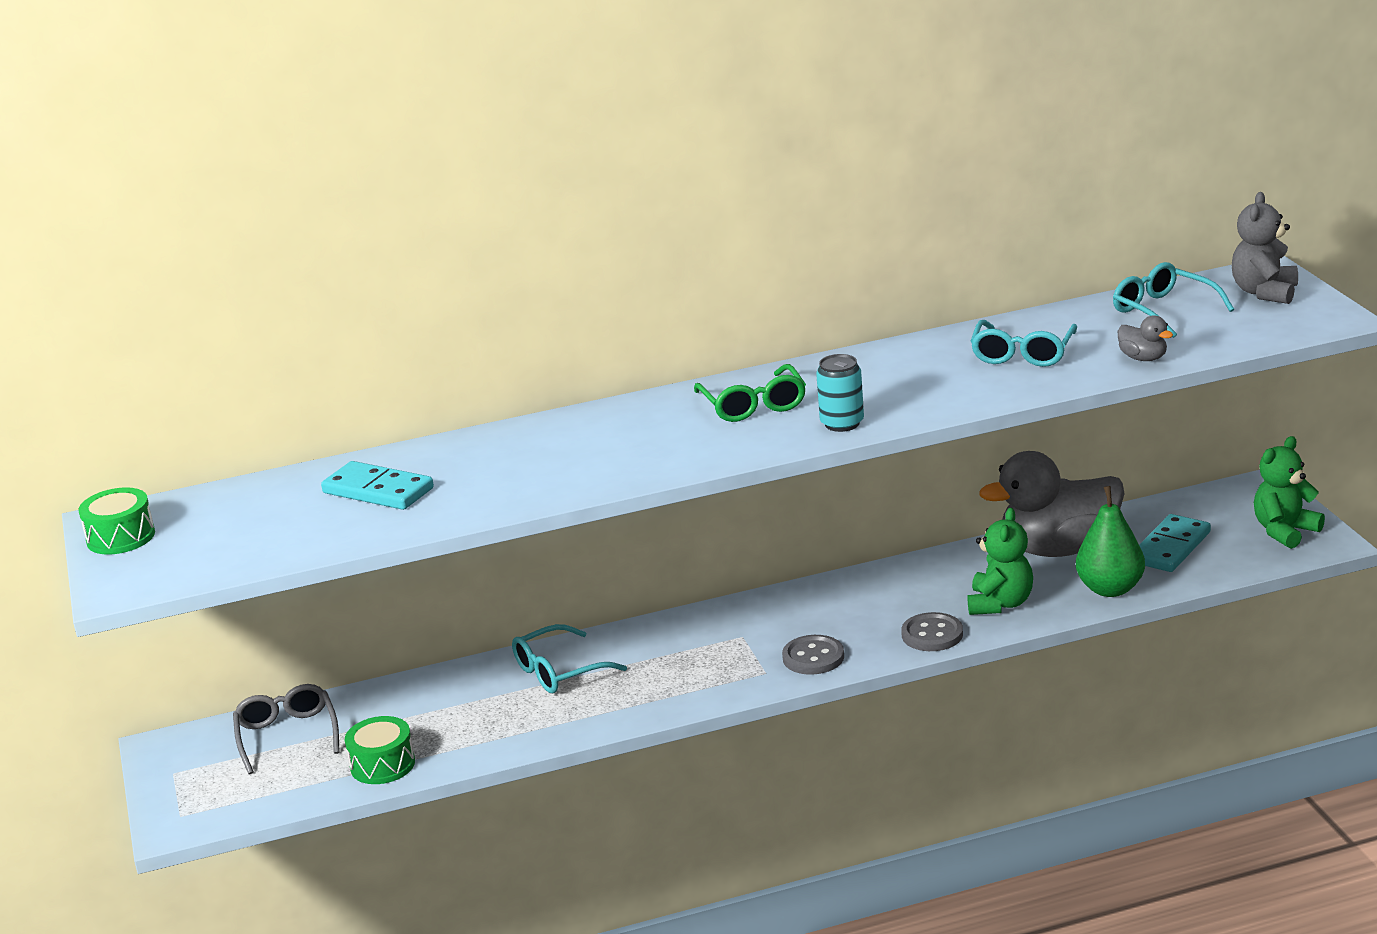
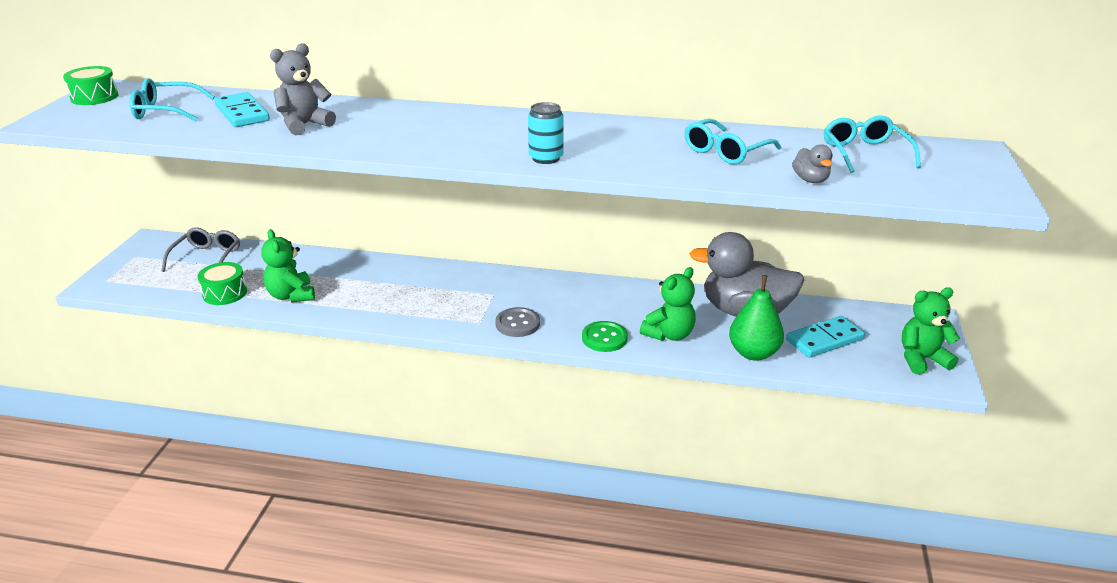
camera: 25 degrees right, 5 degrees up
turquoise glasses [512,624,627,693] -> turquoise glasses moved to [130,78,215,122]
green glasses [694,364,806,422] -> none
grey button [901,612,963,651] -> green button [582,321,628,352]
grey teddy bear [1232,192,1298,304] -> grey teddy bear moved to [270,43,336,135]
none -> green teddy bear [261,229,315,302]

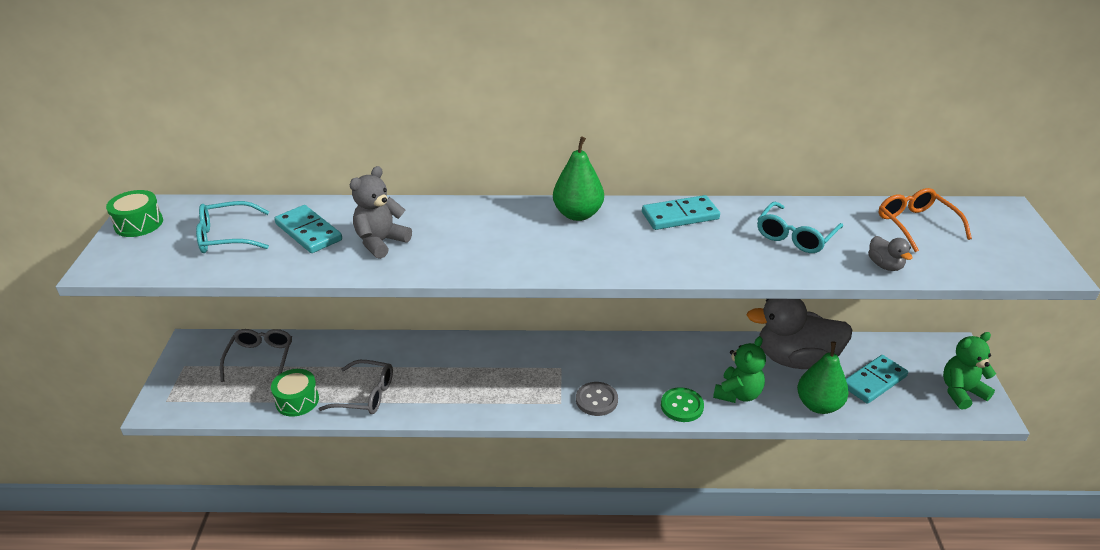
camera: 10 degrees left, 5 degrees up
green teddy bear [261,229,315,302] -> grey glasses [319,360,393,414]
turquoise can [528,102,564,164] -> none
turquoise glasses [824,115,921,173] -> orange glasses [878,188,972,252]
none -> green pear [553,136,604,221]
none -> turquoise domino [642,195,720,230]

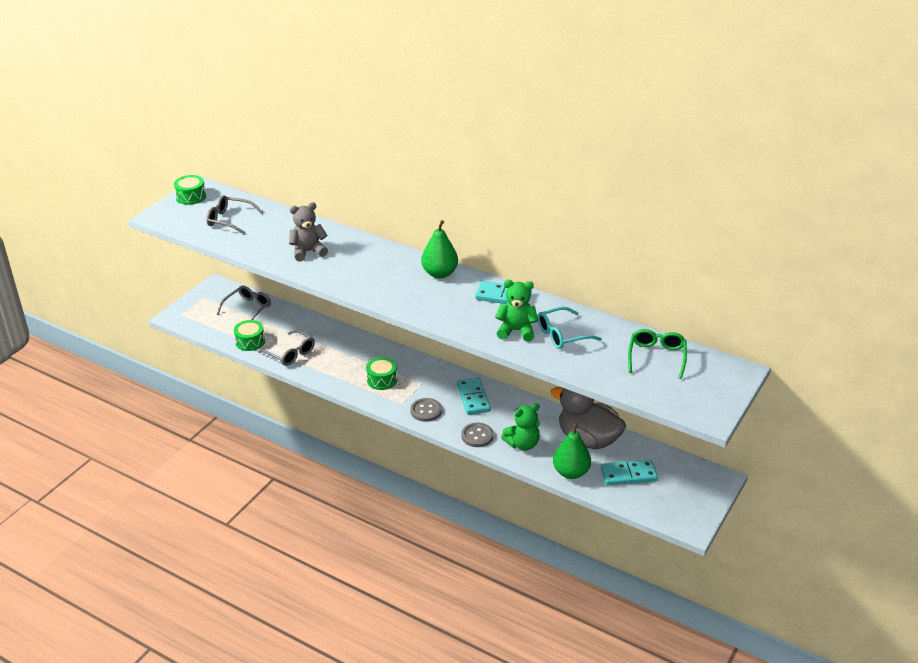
camera: 30 degrees right, 0 degrees up
turquoise glasses [196,201,269,253] -> grey glasses [206,195,263,235]
turquoise domino [274,205,342,253] -> turquoise domino moved to [457,377,491,415]
green button [661,387,704,422] -> grey button [461,423,494,447]
grey duck [868,236,913,271] -> none
orange glasses [878,188,972,252] -> green glasses [628,329,687,379]
green teddy bear [943,332,996,410] -> green teddy bear moved to [495,280,538,342]
none -> green drum [366,357,397,390]

